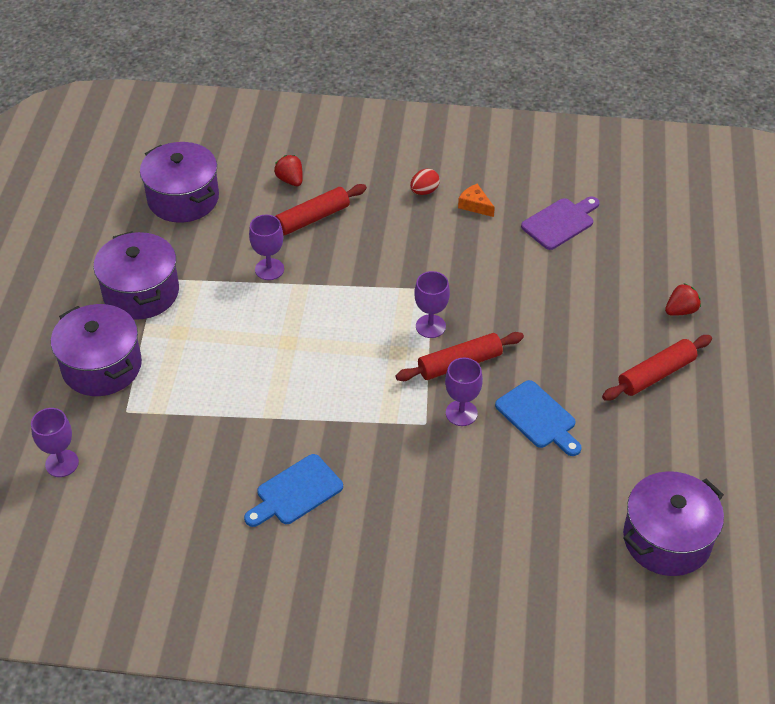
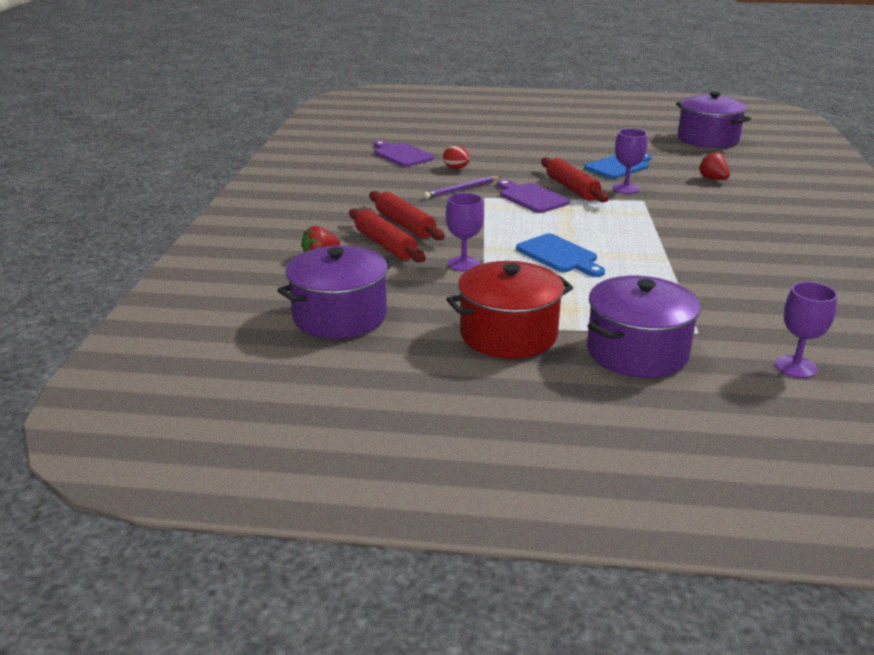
camera: 90 degrees left, 20 degrees down
purple pot [93,231,179,320] -> red pot [446,261,573,359]
blue cutting board [244,454,343,527] -> blue cutting board moved to [516,234,605,277]
red egg [410,169,440,195] -> red egg moved to [443,146,470,169]
purple goblet [414,271,450,338] -> purple cutting board [497,180,570,213]
orange cheese [458,184,495,217] -> none
red rolling pin [602,335,712,401] -> red rolling pin moved to [369,191,445,240]
red strawberry [665,283,701,316] -> red strawberry moved to [698,152,730,180]
none -> purple pencil [424,176,501,199]

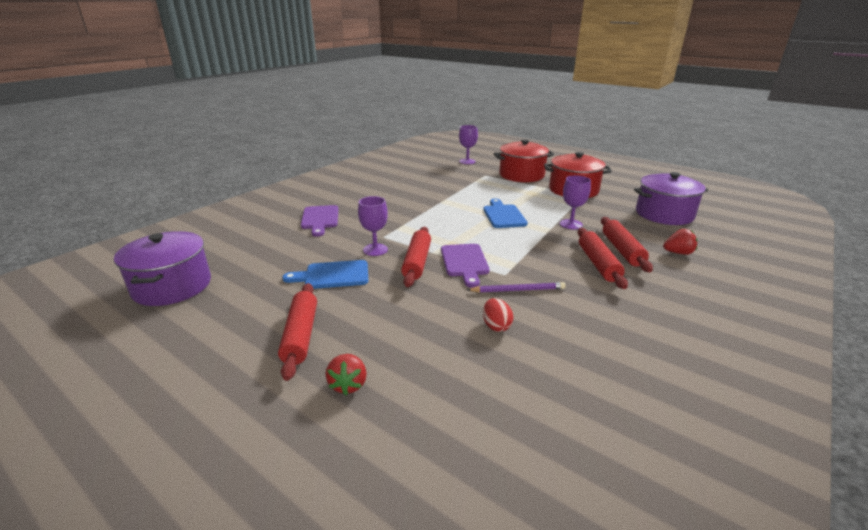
camera: 150 degrees left, 0 degrees up
purple cutting board [374,141,434,167] -> purple cutting board moved to [301,205,338,237]
purple pot [587,276,701,378] -> red pot [494,139,554,182]
red strawberry [698,152,730,180] -> red strawberry moved to [325,354,367,395]
none -> red rolling pin [278,283,317,381]

